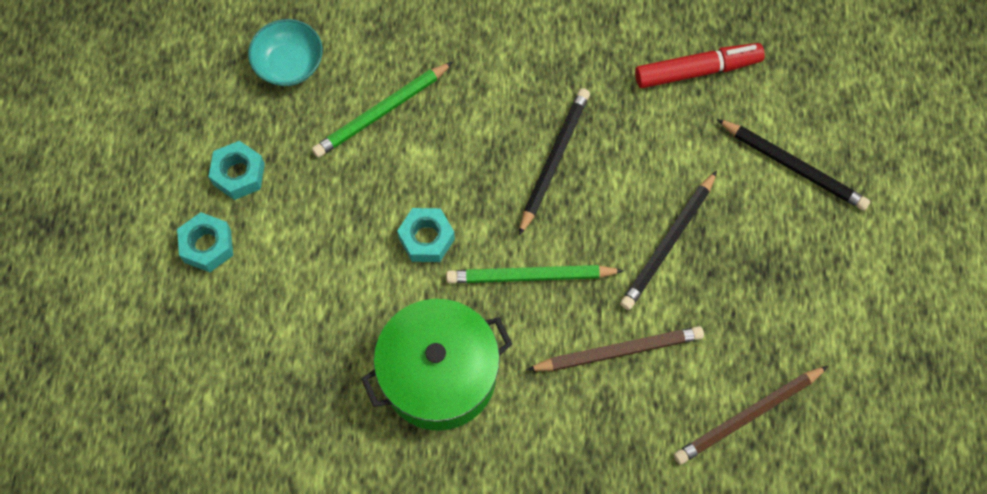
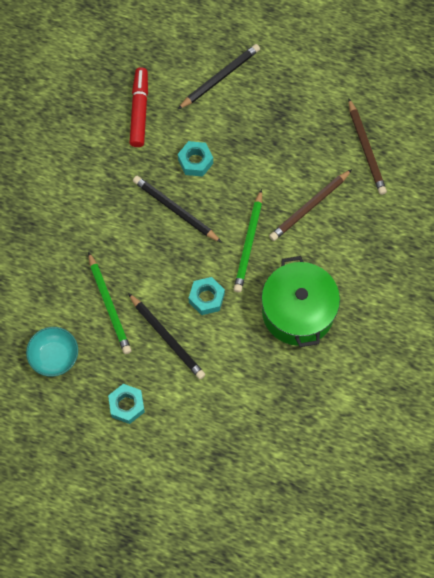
camera: 75 degrees left, 0 degrees up
turquoise nut [177,212,233,272] -> turquoise nut moved to [178,141,213,177]
brown pencil [526,326,704,371] -> brown pencil turned 135 degrees counterclockwise [269,169,352,241]
black pencil [620,171,717,310] -> black pencil moved to [128,293,205,379]

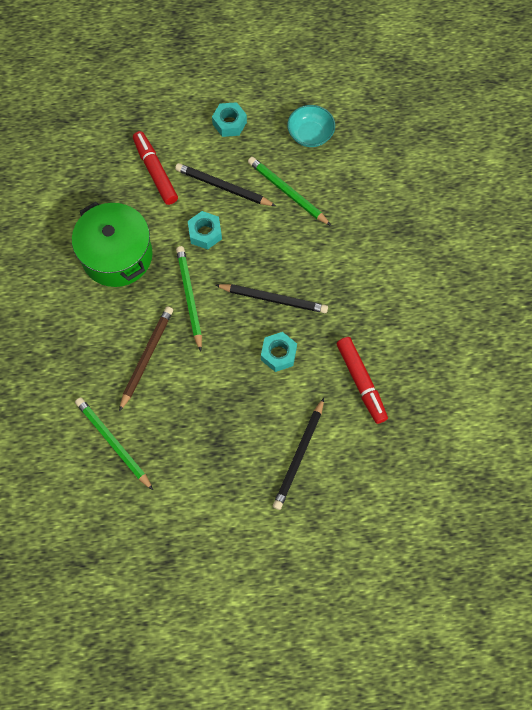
camera: 155 degrees right, 0 degrees up
brown pencil [348,98,387,195] -> green pencil [75,397,153,490]
none -> red marker [133,131,178,205]

